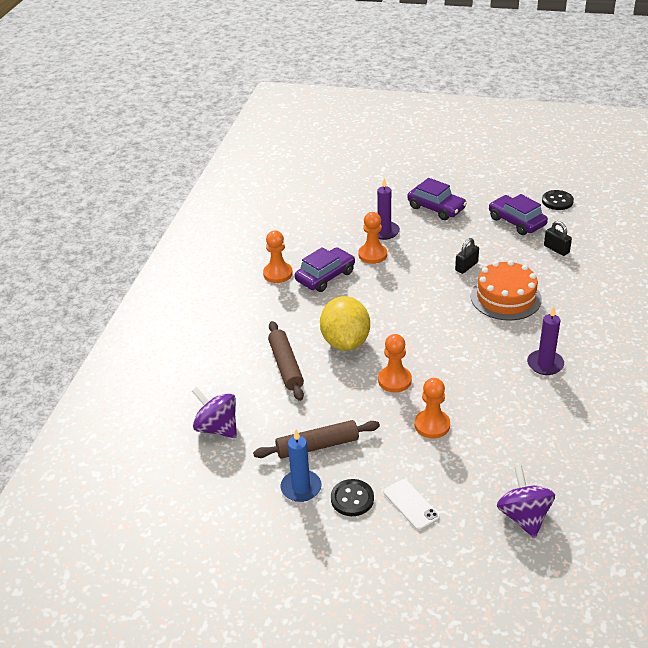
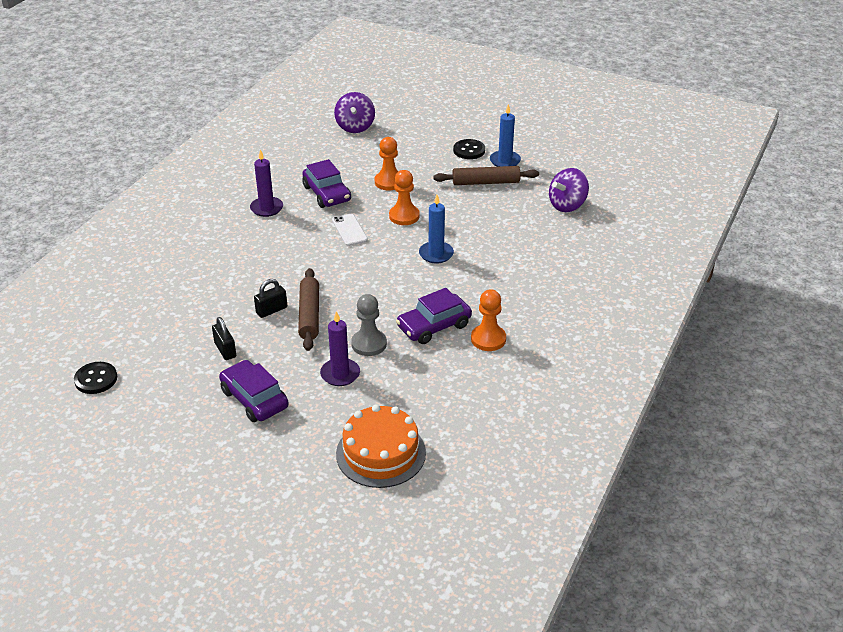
camera: 170 degrees left, 0 degrees up
purple spinning top [192,387,237,438] -> purple spinning top turned 90 degrees clockwise [549,168,589,212]
brown rolling pin [268,321,304,401] -> brown rolling pin moved to [298,268,319,351]
yellow lemon [320,296,370,351] -> blue candle [419,195,454,264]
orange pawn [358,212,387,264] -> grey pawn [351,294,387,356]
white phone [384,479,440,530] -> white phone moved to [332,214,368,246]
orange cake [471,260,542,320] -> orange cake moved to [336,404,426,488]
purple car [489,194,548,235] -> purple car moved to [302,159,351,208]
black padlock [544,221,572,256] -> black padlock moved to [212,317,236,360]

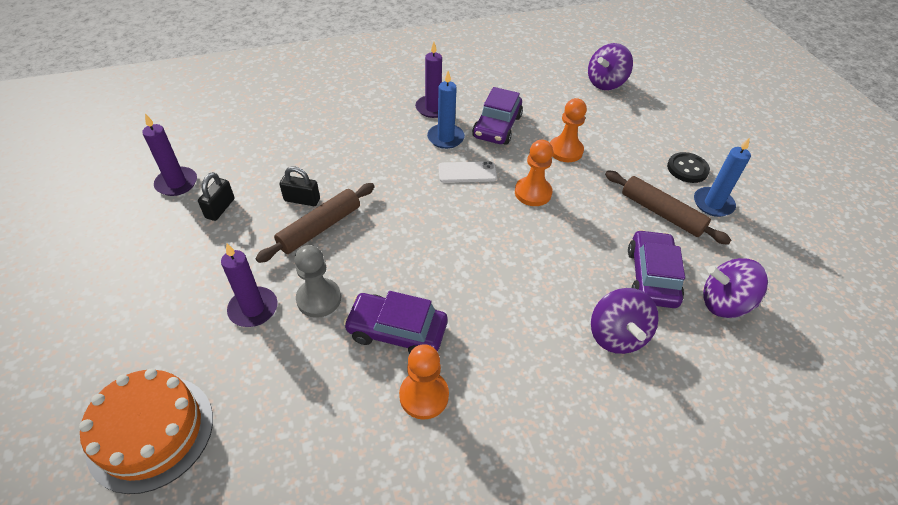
camera: 45 degrees right, 10 degrees up
black button [74,362,117,394] -> none
purple car [219,360,289,422] -> purple car moved to [628,230,685,308]
white phone [332,214,368,246] -> white phone turned 60 degrees clockwise [438,161,497,183]
blue candle [419,195,454,264] -> blue candle moved to [427,71,465,149]
none -> purple candle [142,114,197,196]
none -> purple spinning top [591,288,659,354]

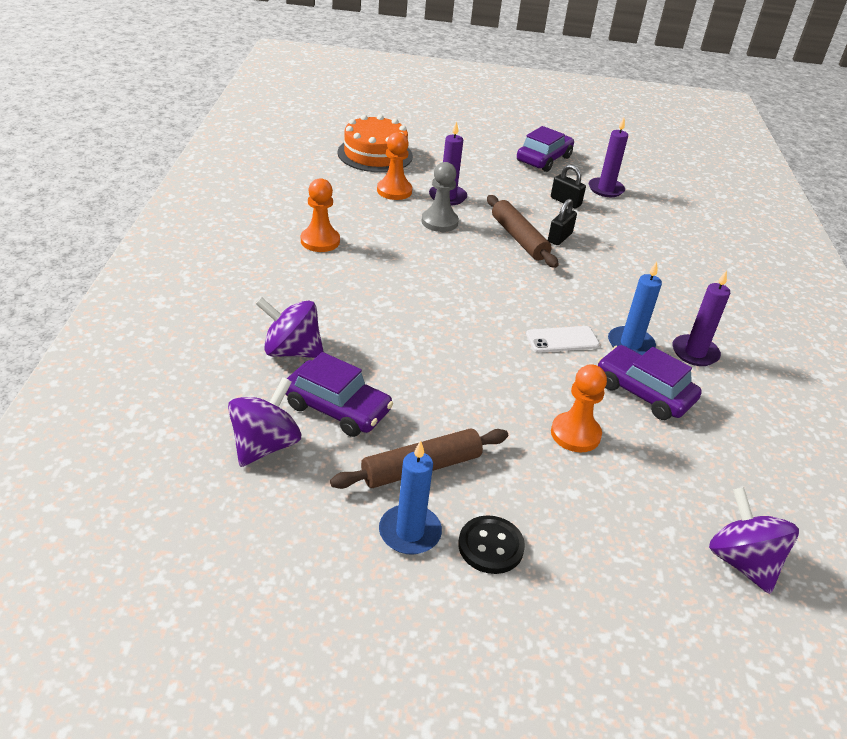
camera: 110 degrees right, 10 degrees down
purple car [343,291,448,354] -> purple car moved to [517,126,574,172]
white phone [438,161,497,183] -> white phone turned 60 degrees clockwise [526,326,600,353]
orange pawn [515,140,553,206] -> orange pawn moved to [377,132,412,200]

